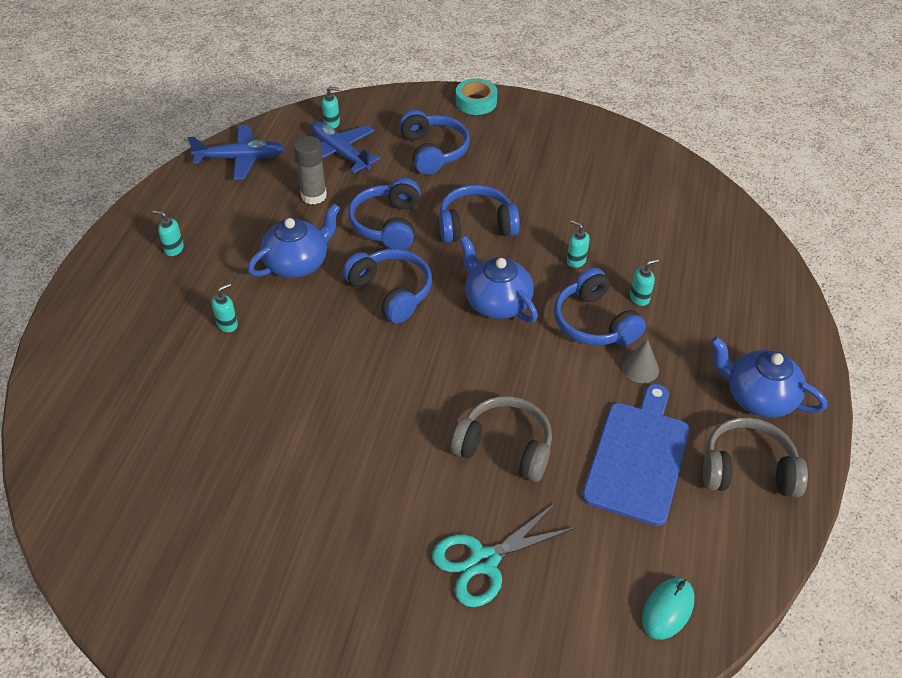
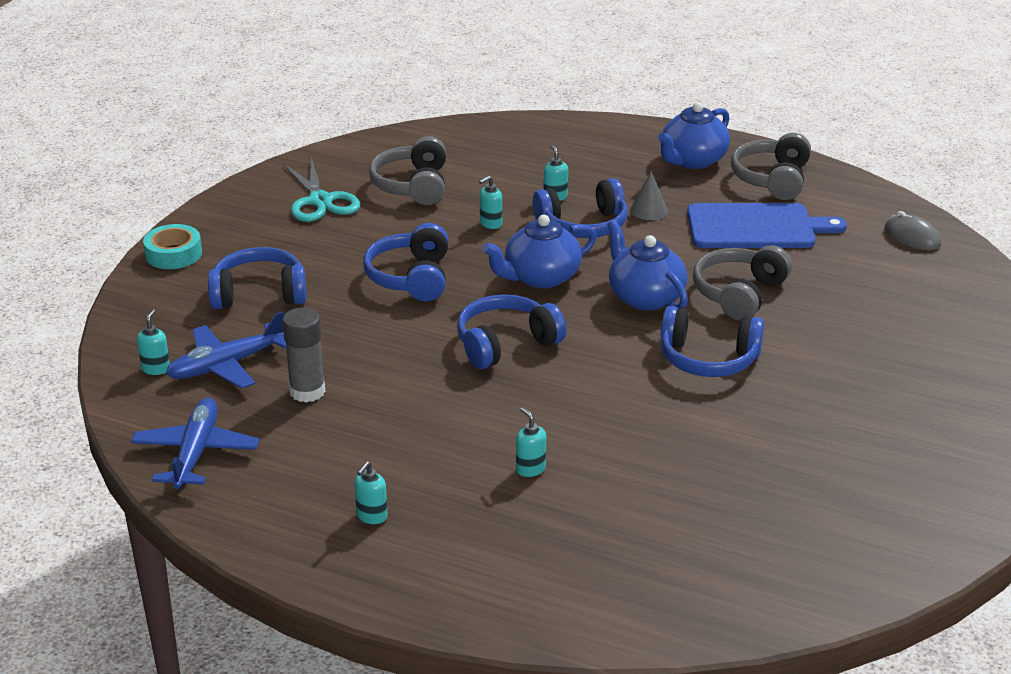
camera: 80 degrees left, 15 degrees down
blue teapot [247,204,340,278] -> blue teapot moved to [607,220,688,311]
blue headphones [348,178,421,250] -> blue headphones moved to [660,306,764,377]
turquoise scissors [432,503,576,607] -> turquoise scissors moved to [283,157,360,222]
blue cutting board [582,384,690,526] -> blue cutting board turned 150 degrees clockwise [687,203,847,248]
turquoise mouse [642,578,695,640] -> grey mouse [884,211,941,250]
none -> grey headphones [369,136,446,205]

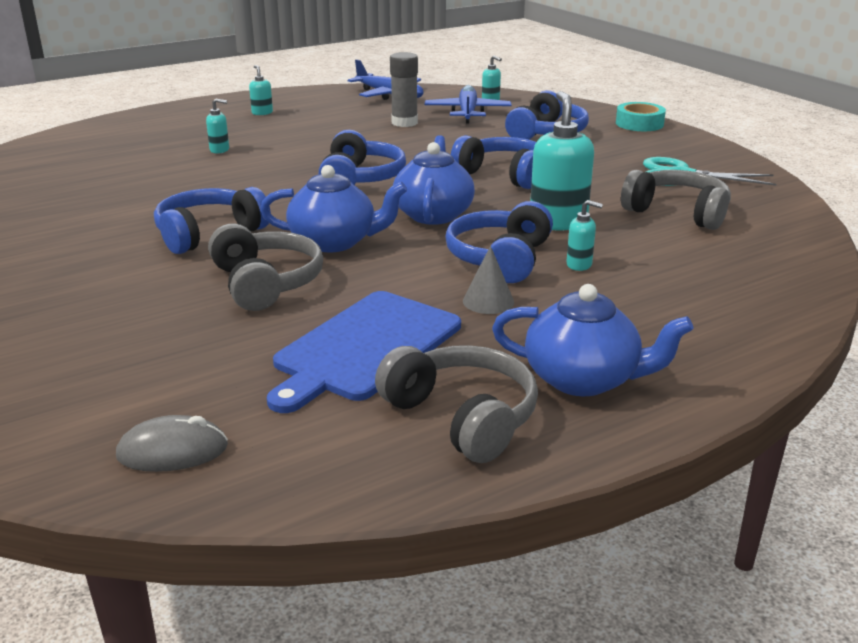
camera: 125 degrees right, 5 degrees down
turquoise soap dispenser [479,175,502,229] -> turquoise soap dispenser [530,91,594,230], size x2.02
blue teapot [658,102,730,169] -> blue teapot turned 120 degrees clockwise [492,284,693,396]

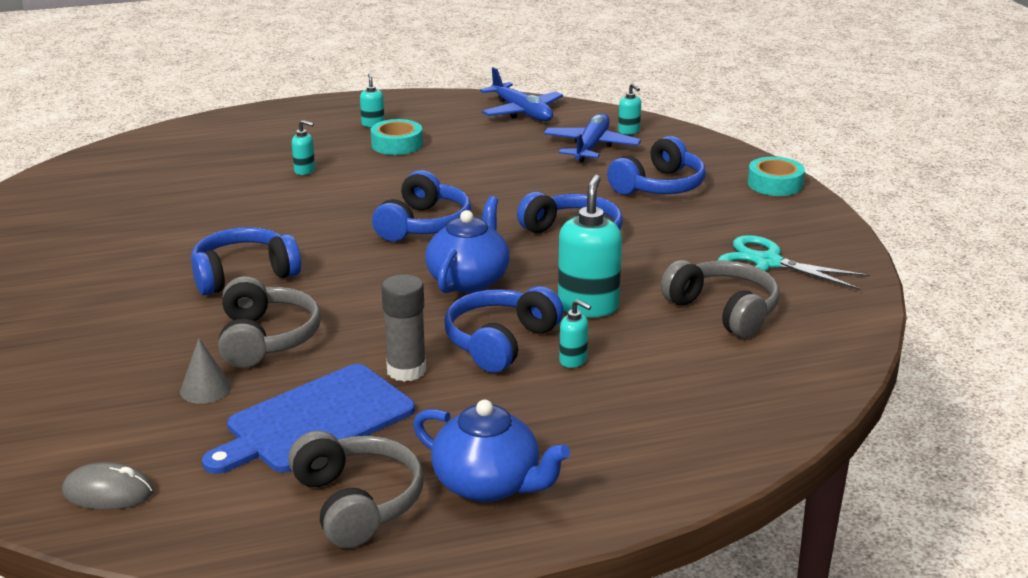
camera: 15 degrees right, 0 degrees up
blue teapot [260,165,407,252] -> none
grey glue stick [390,52,418,127] -> grey glue stick moved to [381,274,426,382]
grey cone [463,246,514,314] -> grey cone moved to [180,338,231,403]
none -> turquoise tape [371,119,423,155]

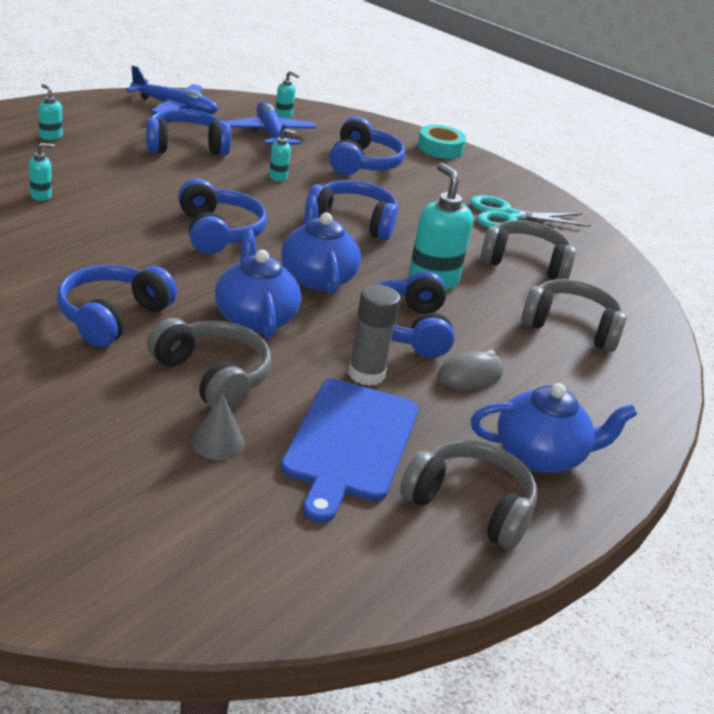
camera: 40 degrees left, 5 degrees up
grey mouse [62,462,153,510] -> grey mouse moved to [437,350,503,390]
turquoise tape [371,119,423,155] -> none
turquoise soap dispenser [559,299,591,368] -> turquoise soap dispenser moved to [269,129,296,181]
none -> blue headphones [146,109,231,155]
none -> blue teapot [215,229,301,339]
none -> grey headphones [521,279,627,352]

